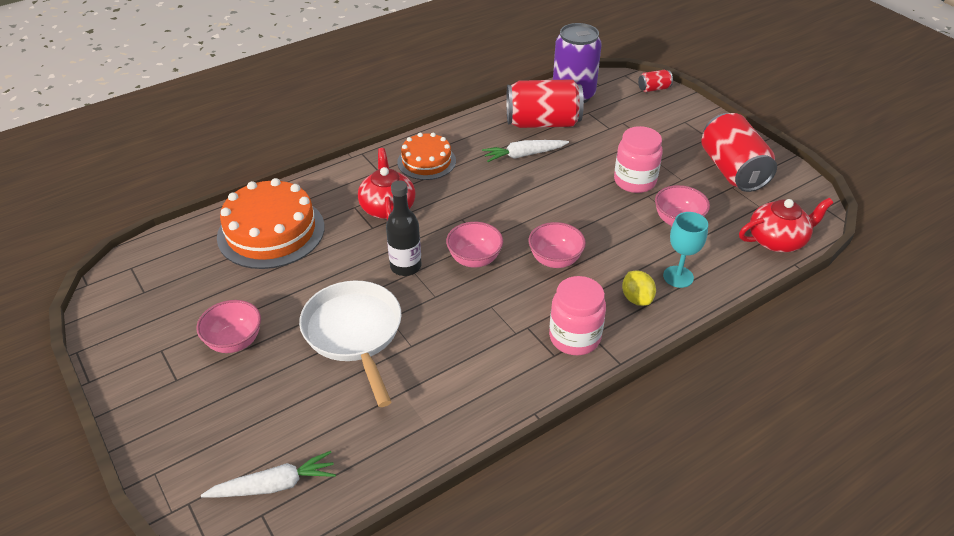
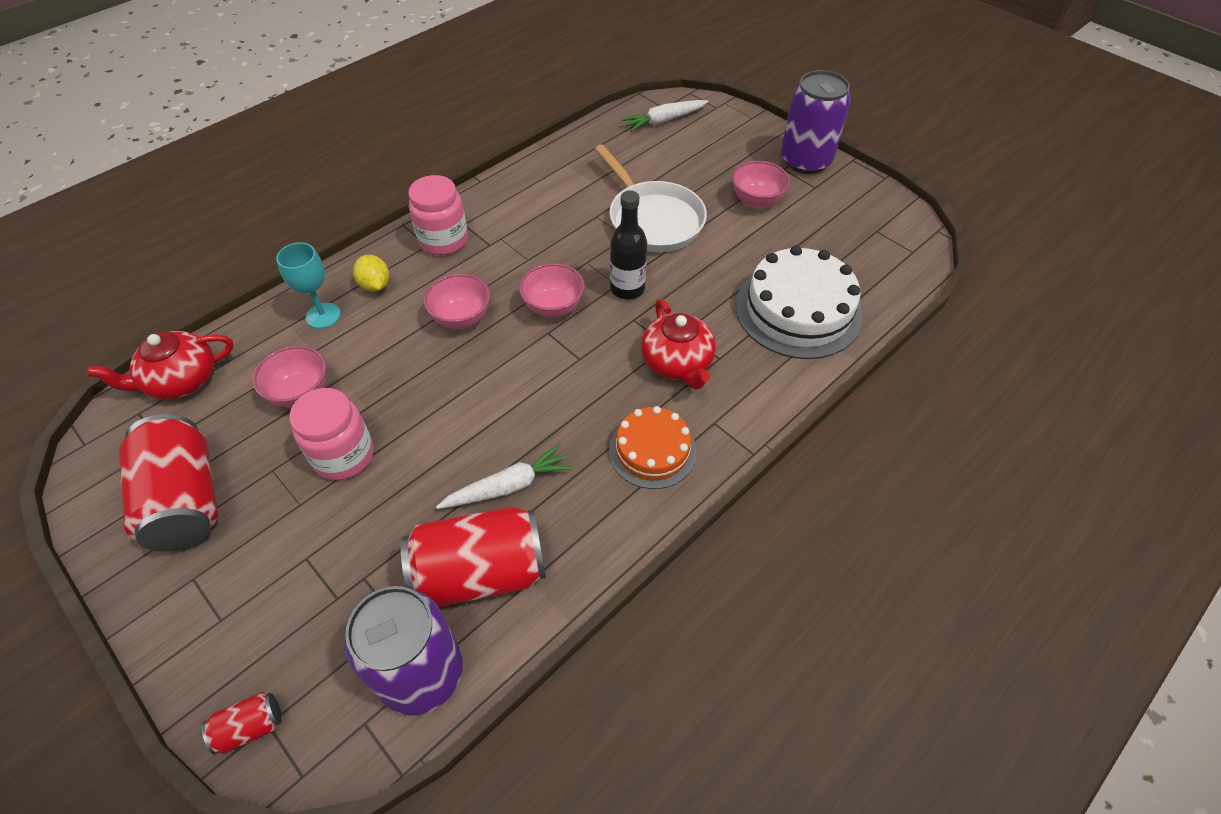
camera: 170 degrees right, 10 degrees up
orange cake [217,178,325,269] -> white cake [736,245,863,359]
none -> purple can [781,70,851,174]

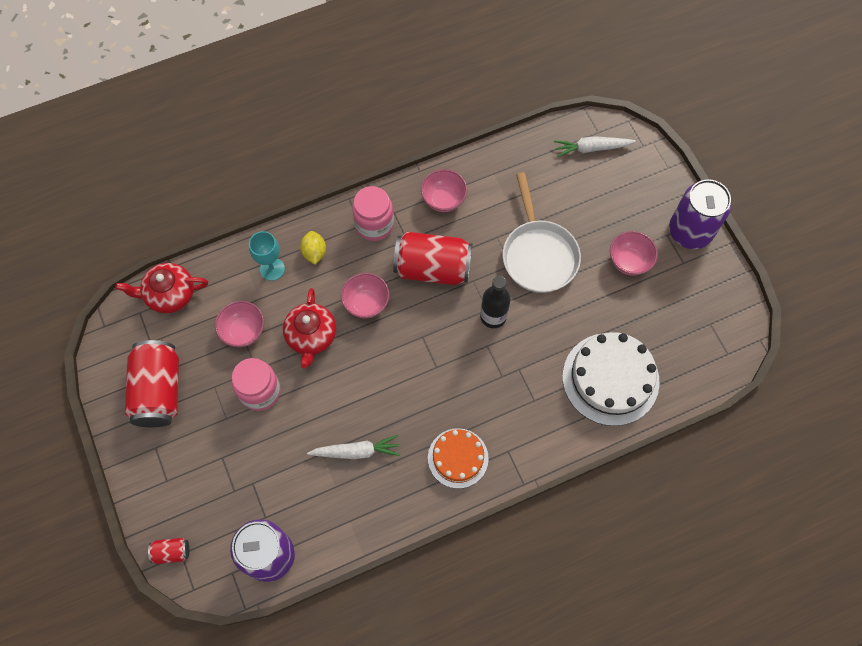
camera: 20 degrees right, 15 degrees up
red can [401,506,546,607] -> red can moved to [393,232,472,285]
pink bowl [519,263,585,317] -> pink bowl moved to [421,169,467,212]
red teapot [641,299,716,390] -> red teapot moved to [283,288,336,369]

